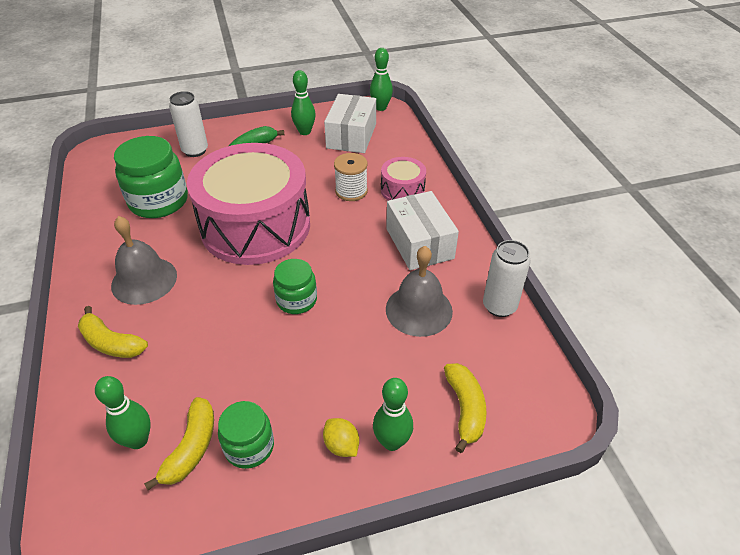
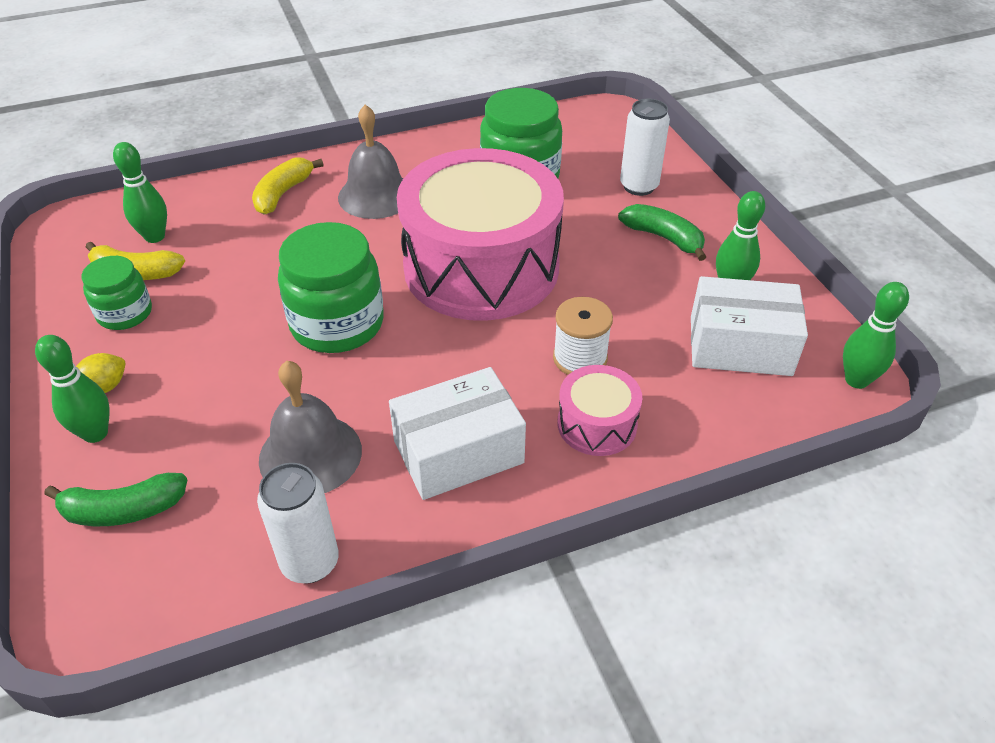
camera: 85 degrees right, 0 degrees up
green jar [273,259,317,314] -> green jar [278,222,384,353], size x1.70
yellow banana [444,363,487,453] -> green banana [44,473,187,526]

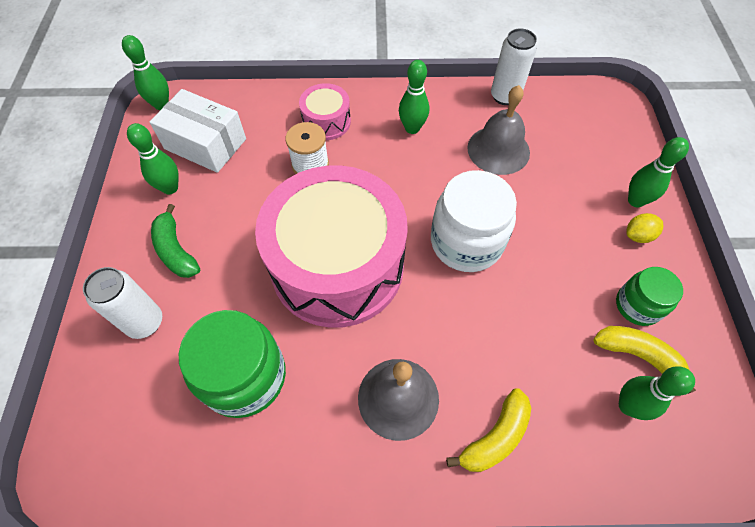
camera: 160 degrees left, 15 degrees up
green banana [44,473,187,526] -> none
green jar [278,222,384,353] -> white jar [431,170,517,272]
white box [389,367,526,500] -> green bowling pin [399,60,429,134]

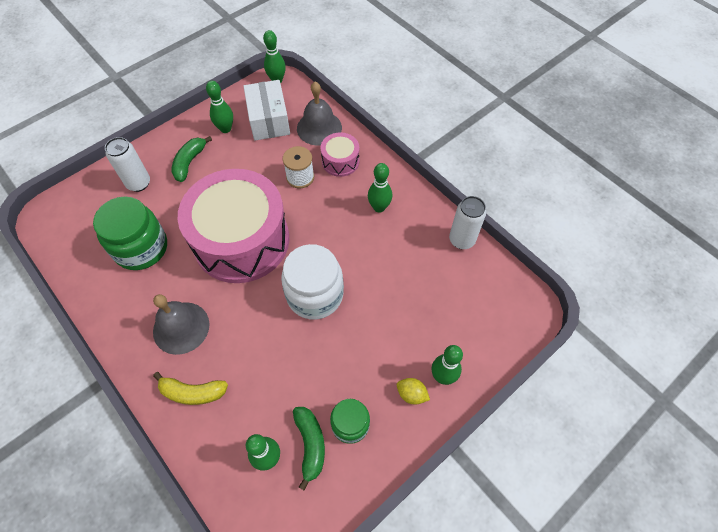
camera: 50 degrees right, 0 degrees up
grey bell [467,85,530,175] -> grey bell moved to [297,82,342,146]
yellow banana [593,326,696,394] -> green banana [293,407,325,490]

